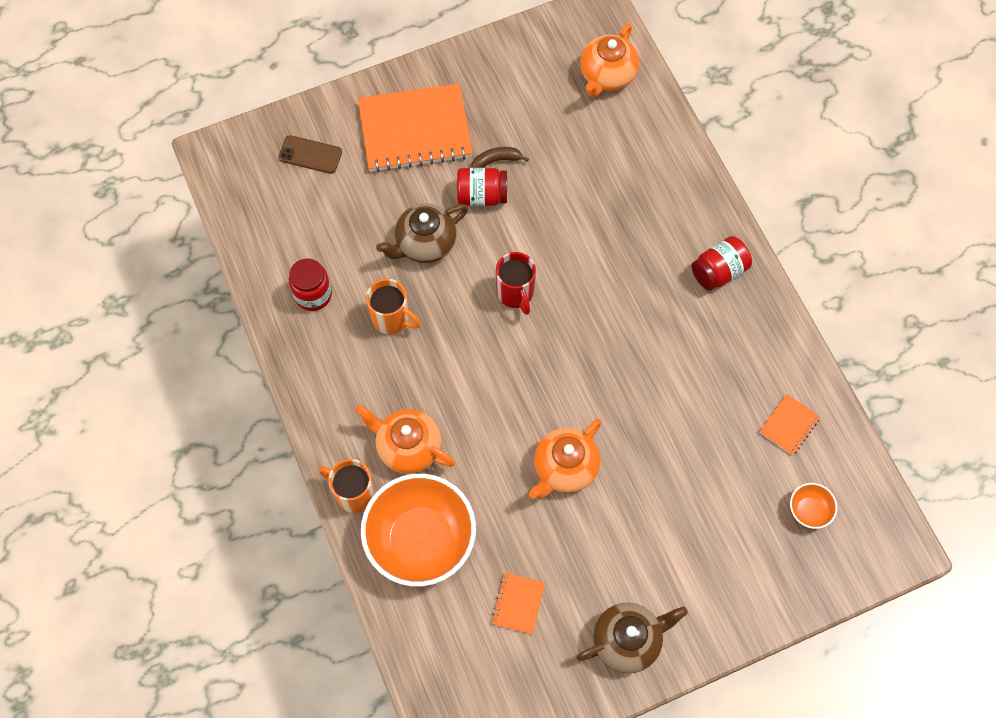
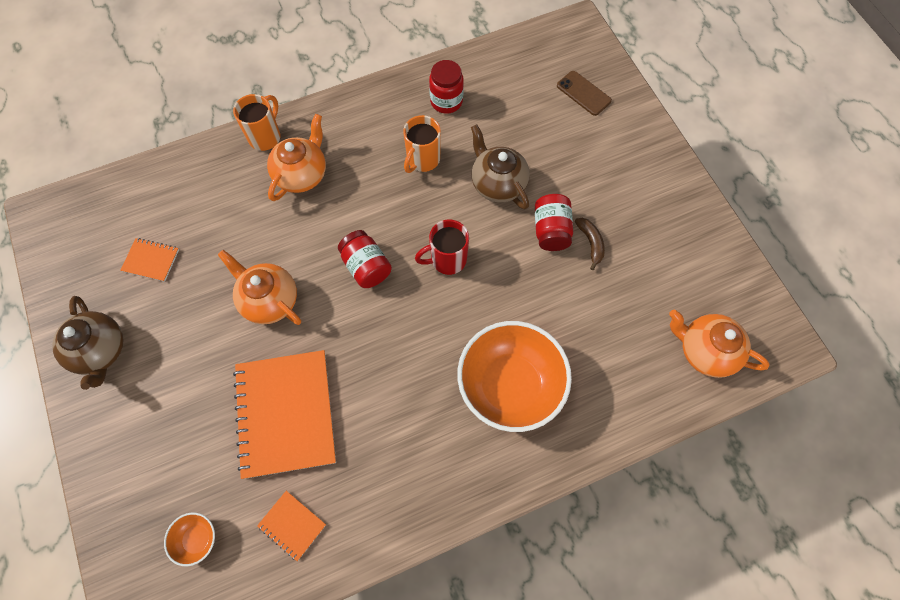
camera: 90 degrees right, 0 degrees up
brown phone [278,135,342,174] -> brown phone turned 60 degrees counterclockwise [557,71,612,116]
orange notebook [358,83,473,172] -> orange notebook moved to [233,350,336,479]
orange bowl [361,474,476,586] -> orange bowl moved to [457,321,572,432]
red jar [692,236,752,291] -> red jar moved to [338,230,392,288]

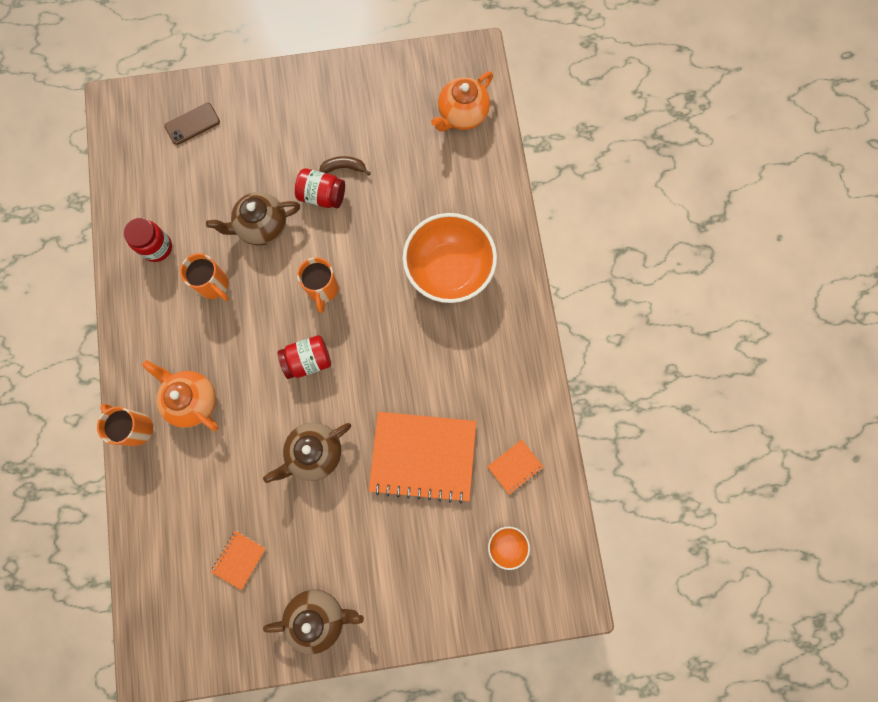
camera: 75 degrees left, 10 degrees up
orange teapot [218,250,301,325] -> brown teapot [263,422,351,483]
red mug [415,220,469,275] -> orange mug [297,257,339,313]

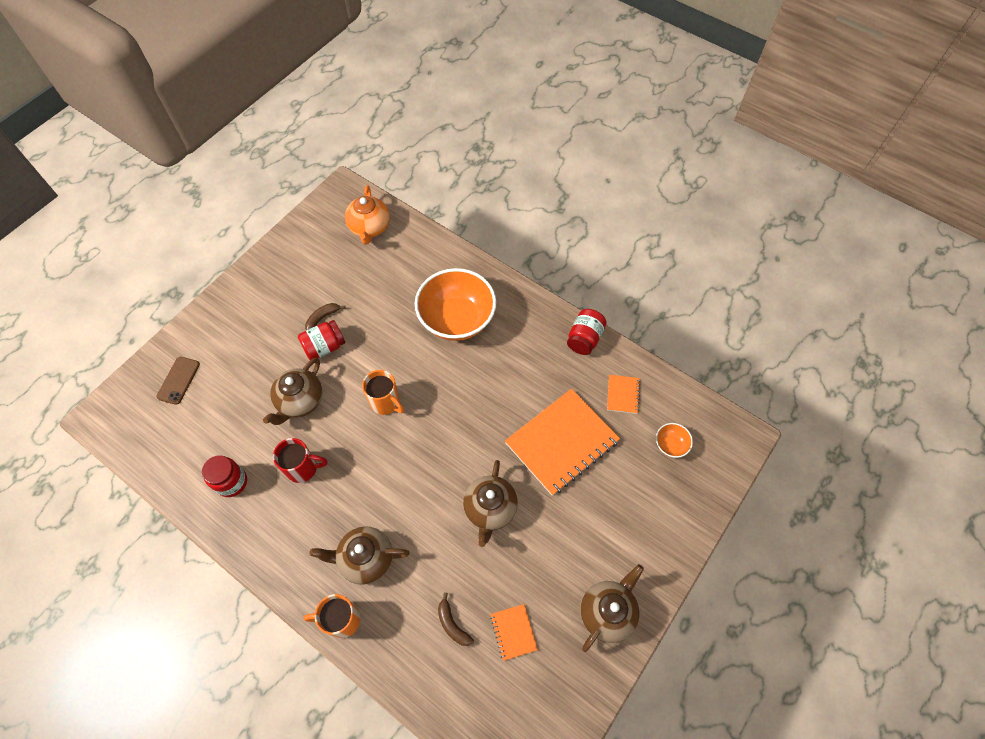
camera: 45 degrees left, 15 degrees down
orange teapot [142,360,218,431] -> brown teapot [309,526,410,585]
orange mug [180,253,229,301] -> red mug [273,438,327,483]
red jar [278,335,331,379] -> red jar moved to [567,309,607,355]
none -> brown banana [438,592,474,646]

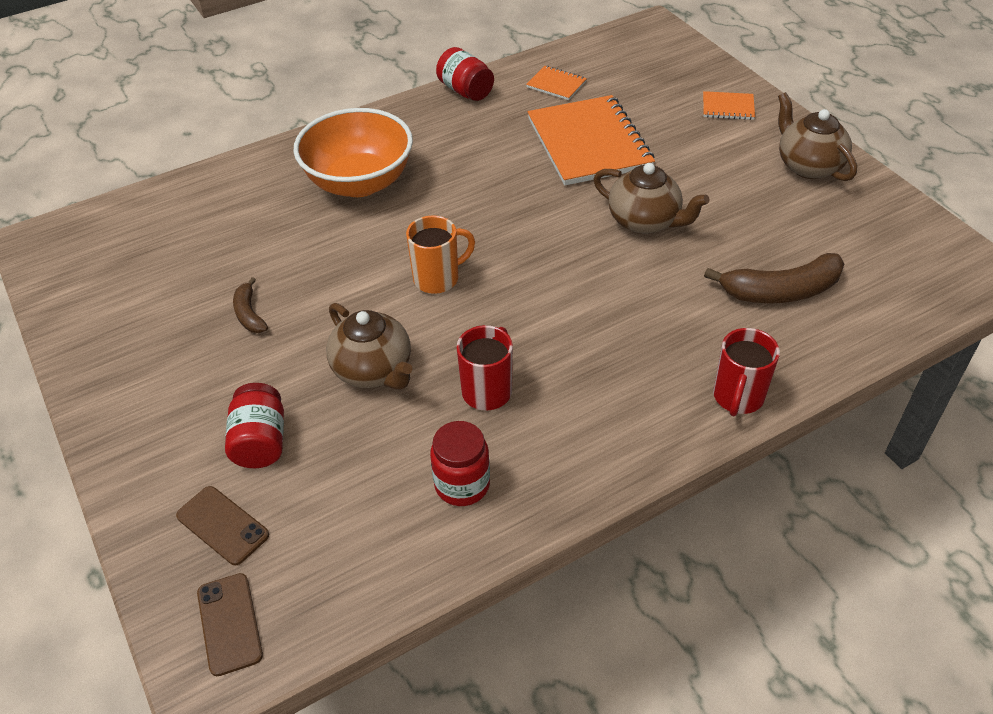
camera: 65 degrees left, 15 degrees down
red jar [298,320,345,360] -> red jar moved to [225,383,284,468]
orange mug [303,594,361,638] -> red mug [713,328,780,416]
brown teapot [309,526,410,585] -> none
orange teapot [345,185,390,244] -> none
brown banana [438,592,474,646] -> brown banana [704,253,844,303], size x1.84
orange notebook [490,604,538,661] -> orange notebook moved to [703,91,755,120]
orange bowl [656,423,693,458] -> none
none -> brown phone [197,573,263,676]

